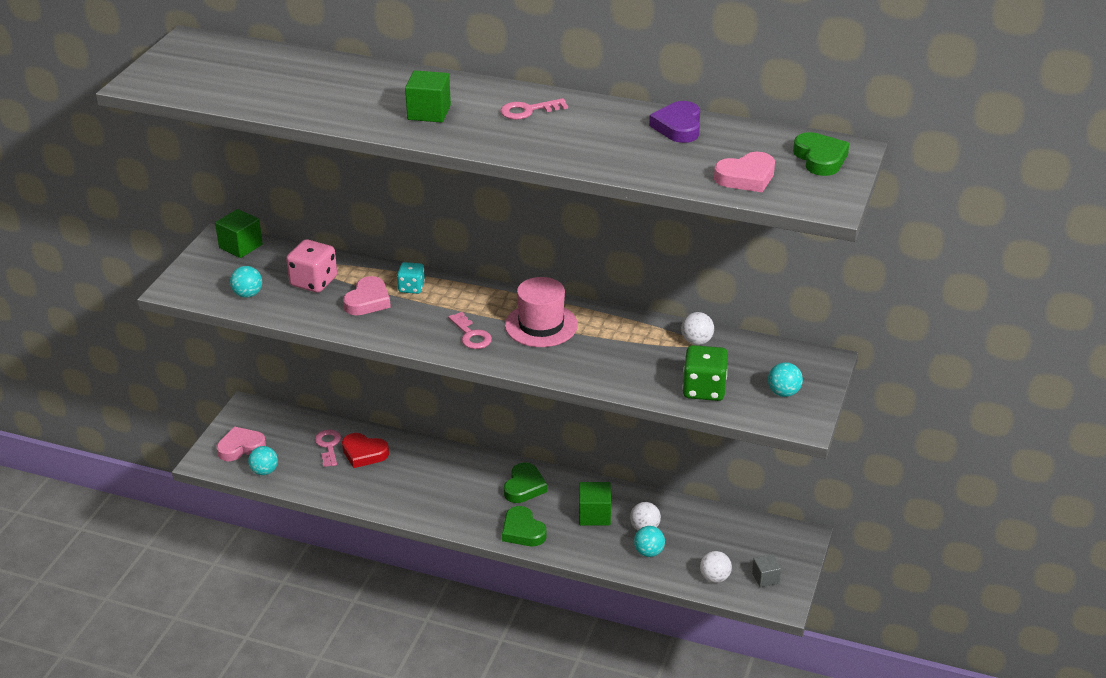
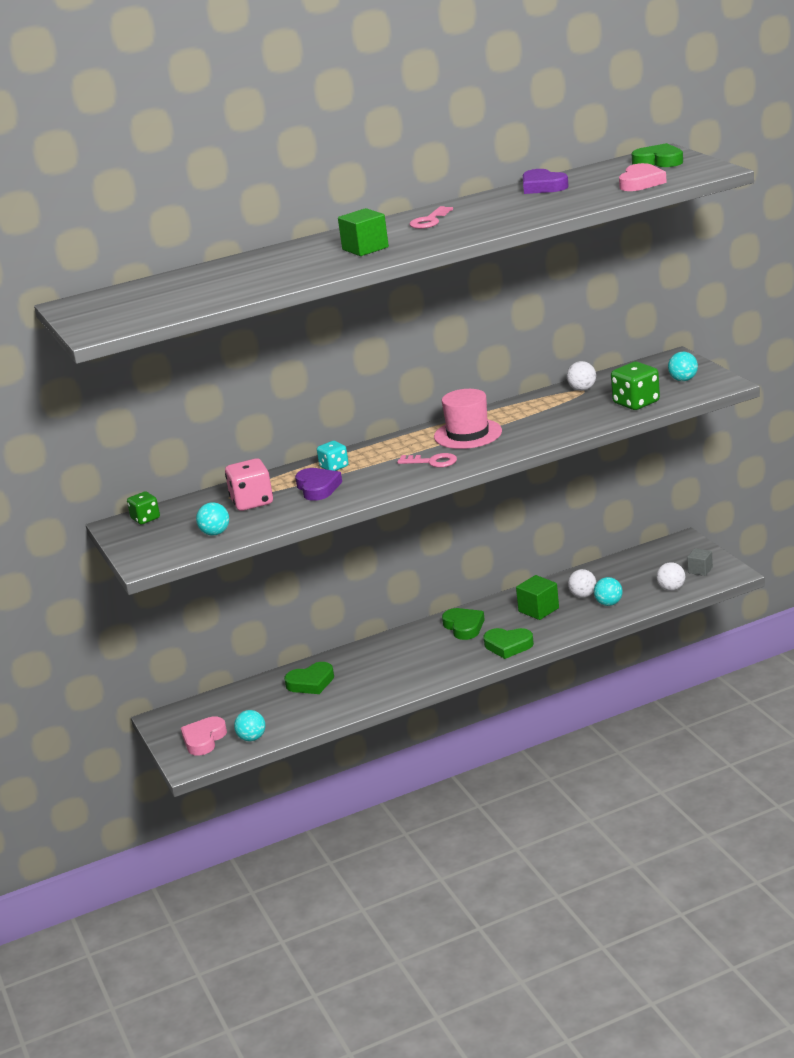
camera: 40 degrees left, 10 degrees down
green cube [215,209,263,258] -> green dice [127,491,160,525]
pink key [315,429,341,467] -> none
red heart [342,433,389,468] -> green heart [284,662,334,694]
pink heart [343,276,391,315] -> purple heart [295,468,342,501]

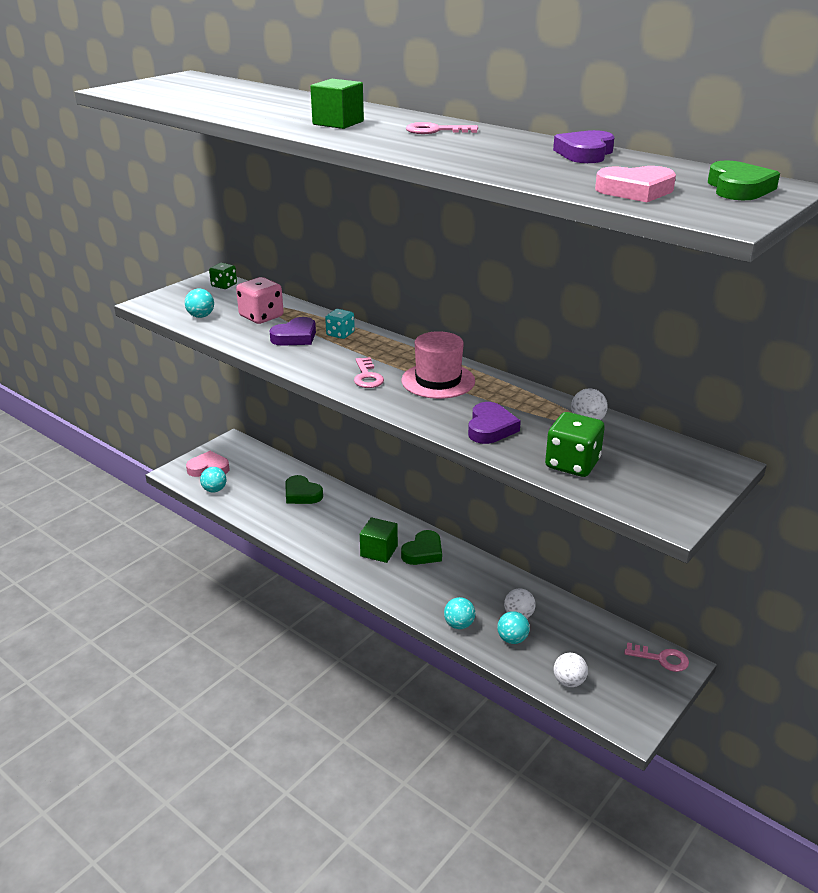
camera: 60 degrees right, 5 degrees up
green heart [483,628,534,659] -> none
green cube [516,575,559,620] -> green cube moved to [360,518,398,563]
turquoise ball [668,352,698,381] -> turquoise ball moved to [444,597,475,629]
grey cube [687,548,713,576] -> none
none -> purple heart [468,402,521,444]
none -> pink key [624,642,689,672]

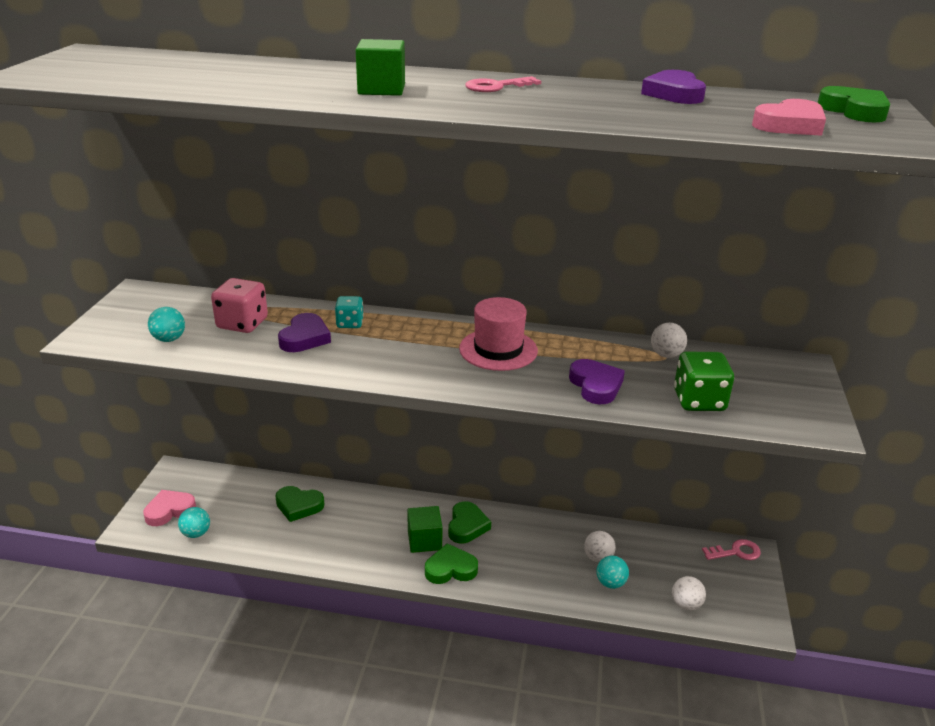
camera: 30 degrees left, 0 degrees up
green dice [209,263,237,289] -> none
pink key [354,357,384,388] -> none
turquoise ball [444,597,475,629] -> none
none -> green heart [425,543,478,584]

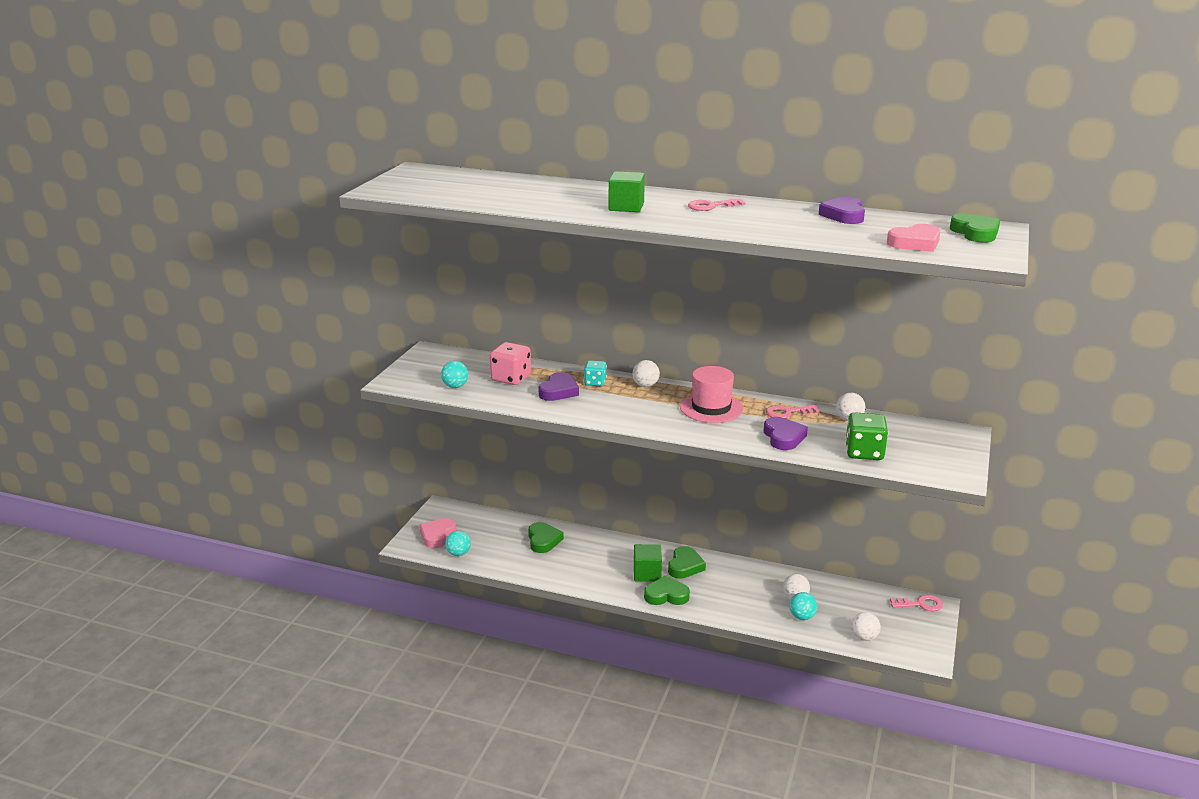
camera: 10 degrees right, 5 degrees down
pink heart [143,490,196,526] -> pink heart turned 45 degrees counterclockwise [420,518,456,548]
green heart [275,486,325,522] -> green heart turned 120 degrees counterclockwise [528,522,564,553]
none -> white ball [633,360,660,387]
none -> pink key [766,405,820,418]

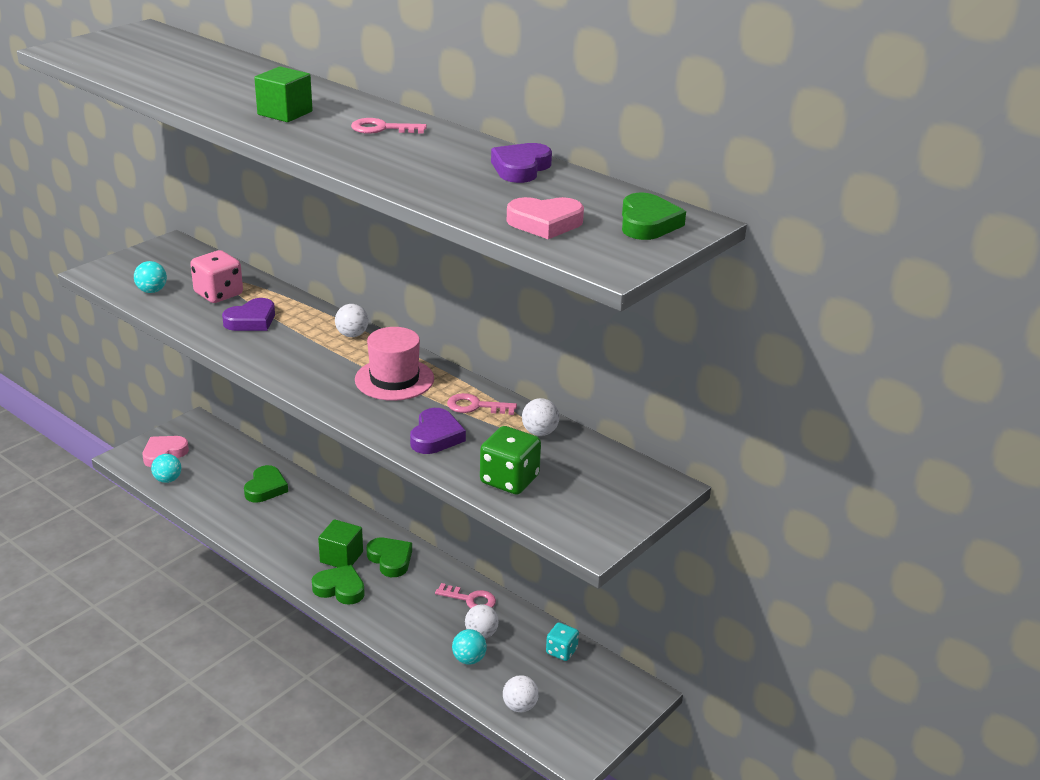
camera: 20 degrees right, 5 degrees up
turquoise dice [584,360,607,386] -> turquoise dice moved to [546,622,579,661]
green heart [668,546,706,579] -> green heart turned 75 degrees counterclockwise [367,538,412,577]
pink key [890,595,943,611] -> pink key moved to [435,583,496,609]

